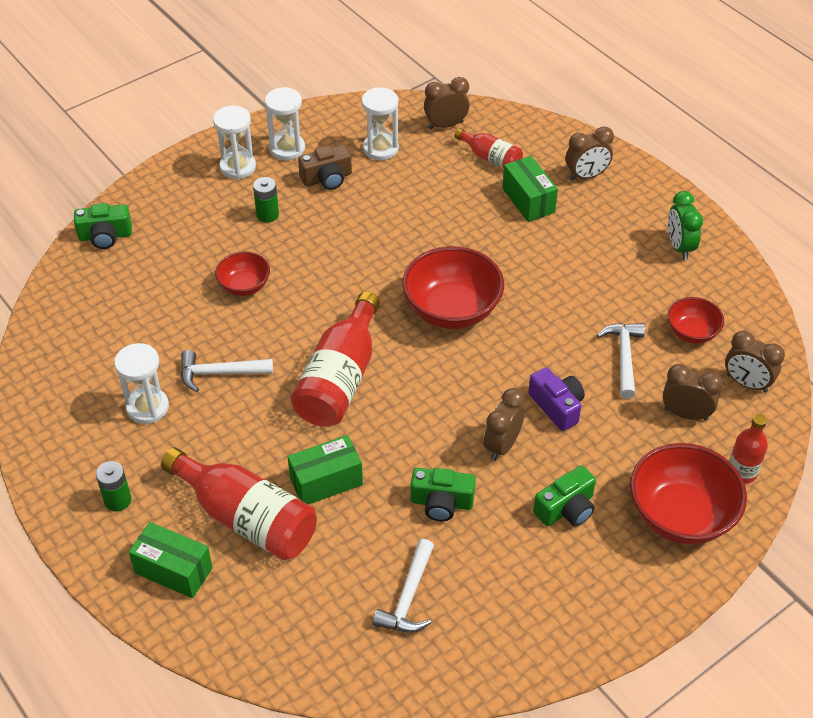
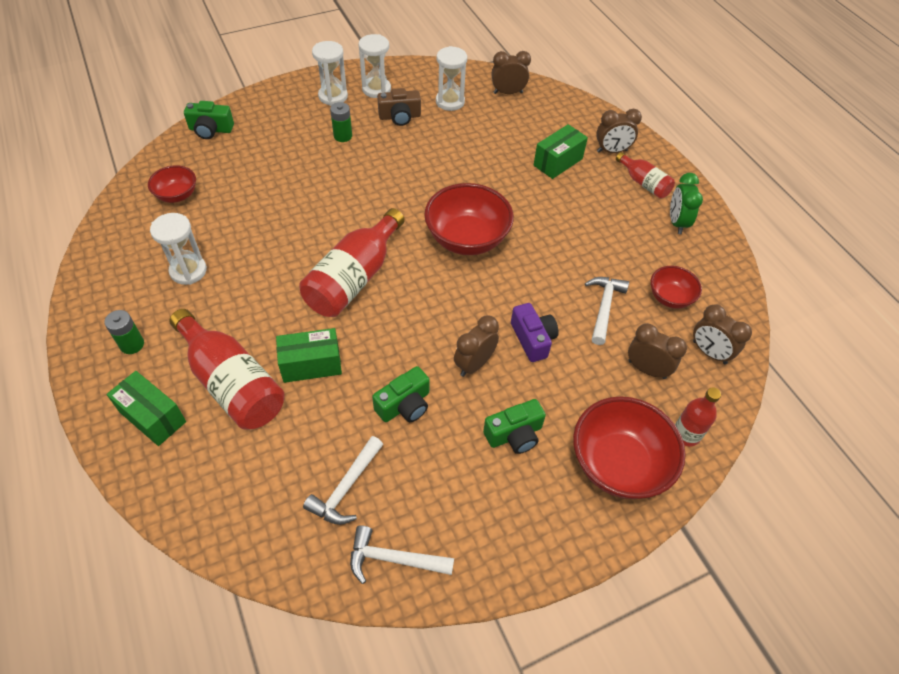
camera: 10 degrees right, 5 degrees up
white hammer [181,350,273,392] -> white hammer moved to [350,525,454,584]
red bowl [215,252,270,296] -> red bowl moved to [148,165,196,203]
green camera [411,468,476,521] -> green camera turned 60 degrees counterclockwise [372,366,430,422]
red bottle [454,128,523,169] -> red bottle moved to [616,152,675,199]
green box [503,156,558,222] -> green box turned 60 degrees clockwise [534,124,588,179]

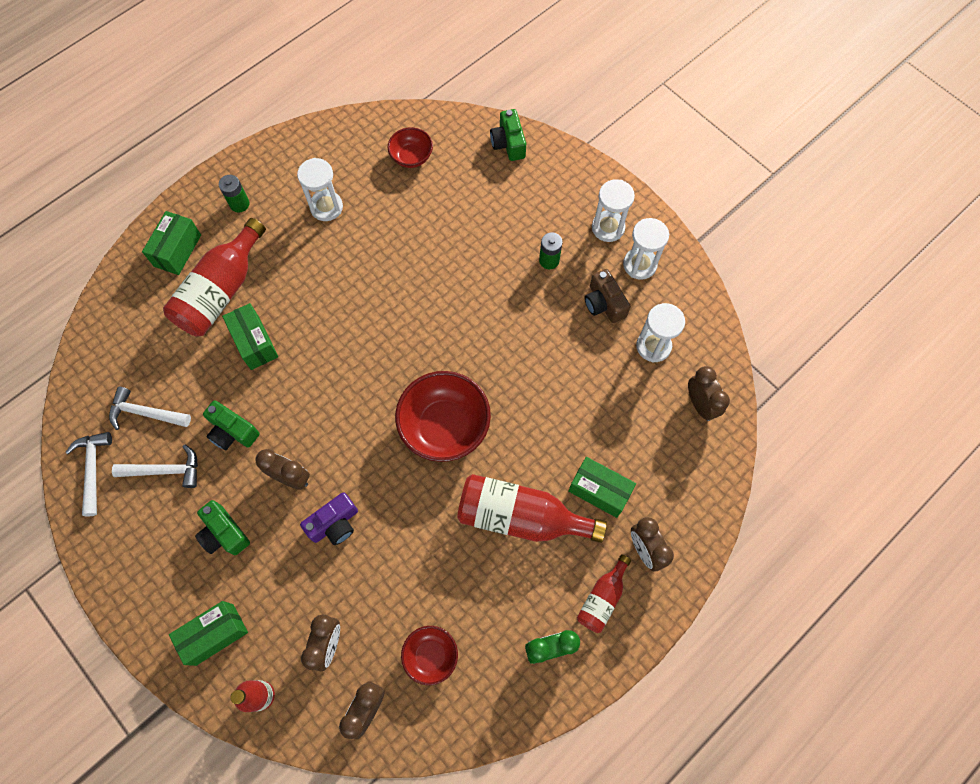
camera: 75 degrees right, 15 degrees up
red bottle [299,208,405,317] -> red bottle moved to [457,474,607,543]
red bowl [573,396,686,499] -> green box [169,601,248,666]
white hammer [585,277,629,345] -> white hammer moved to [112,444,198,488]

